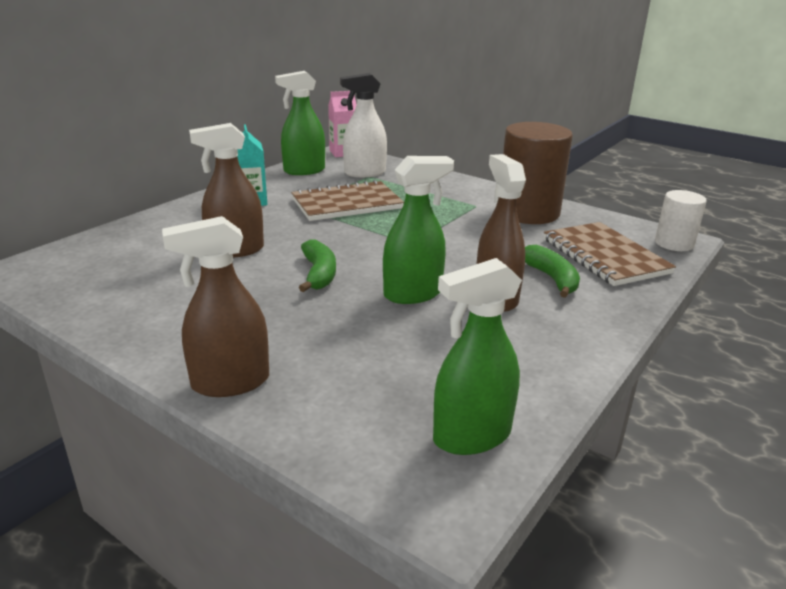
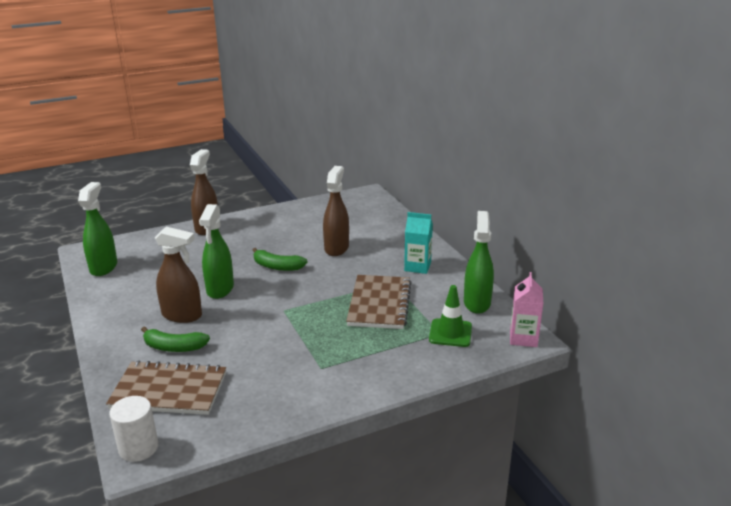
camera: 120 degrees right, 0 degrees up
white spray bottle [340,73,387,177] -> green traffic cone [429,285,472,347]
brown cylinder [503,122,573,224] -> none

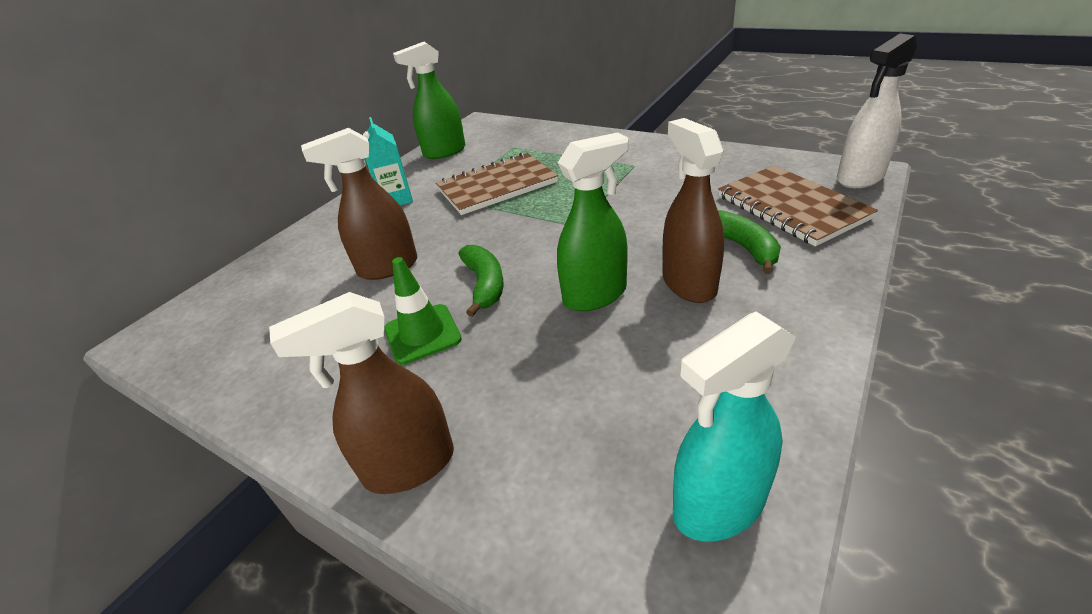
camera: 120 degrees left, 10 degrees up
green spray bottle [78,182,117,276] -> turquoise spray bottle [673,312,796,542]
white cylinder [109,396,158,462] -> white spray bottle [837,34,917,188]
green traffic cone [429,285,472,347] -> green traffic cone moved to [384,257,462,365]
pink carton [510,272,543,347] -> none

